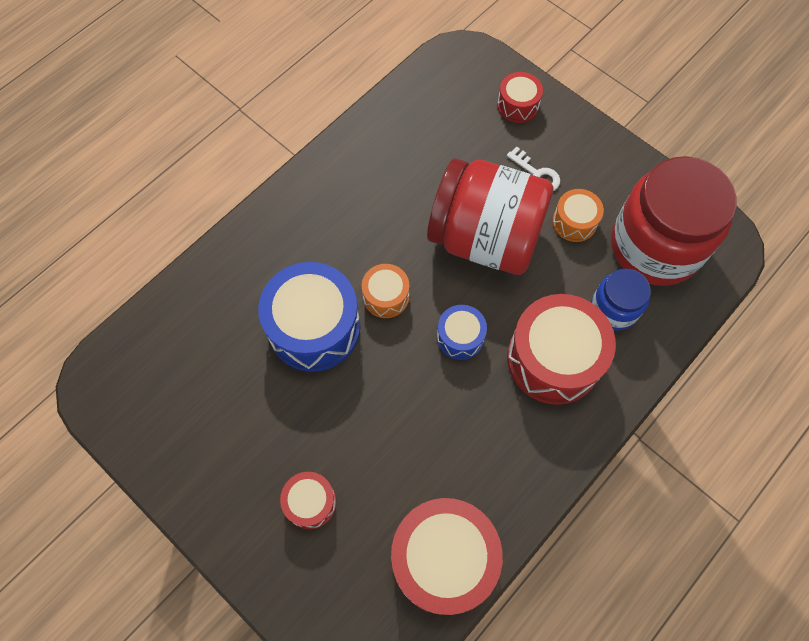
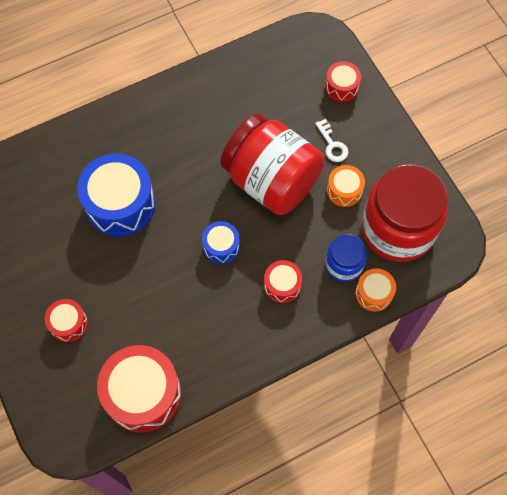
camera: 20 degrees right, 0 degrees up
orange drum [362,264,409,318] -> orange drum moved to [355,268,396,312]
red drum [507,294,616,405] -> red drum [264,260,302,303], size x0.51

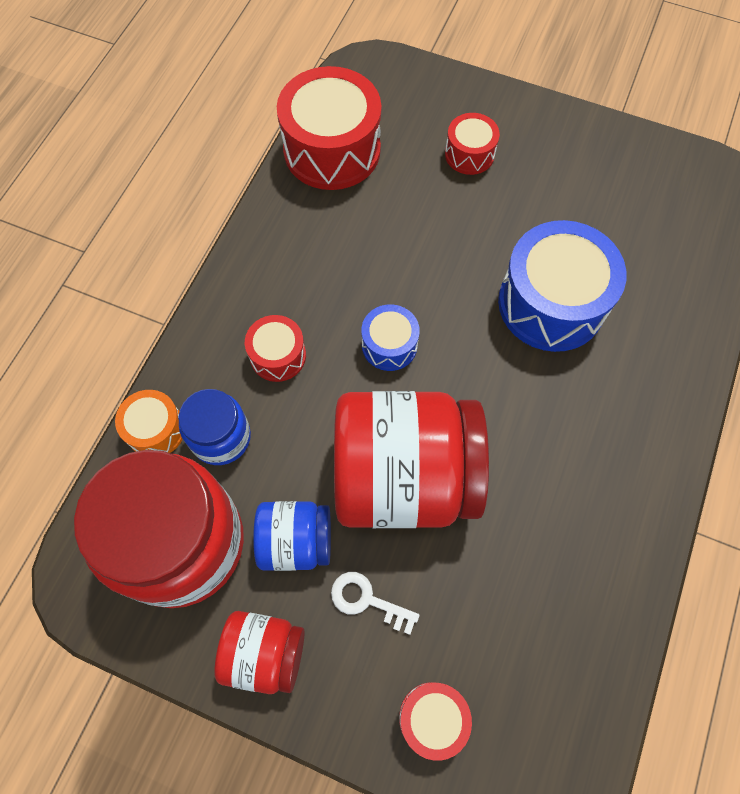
camera: 140 degrees right, 0 degrees up
orange drum [327,165,365,207] -> blue jar [253,501,331,571]
none -> red jar [214,611,305,694]

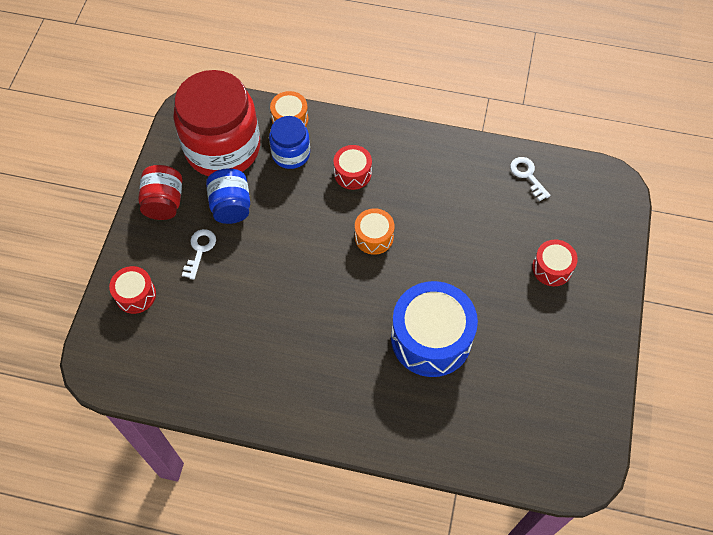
camera: 80 degrees right, 5 degrees down
red drum [277,66,381,190] -> white key [510,157,551,201]
red jar [334,391,489,528] -> none
blue drum [361,304,420,371] -> orange drum [355,208,394,255]

